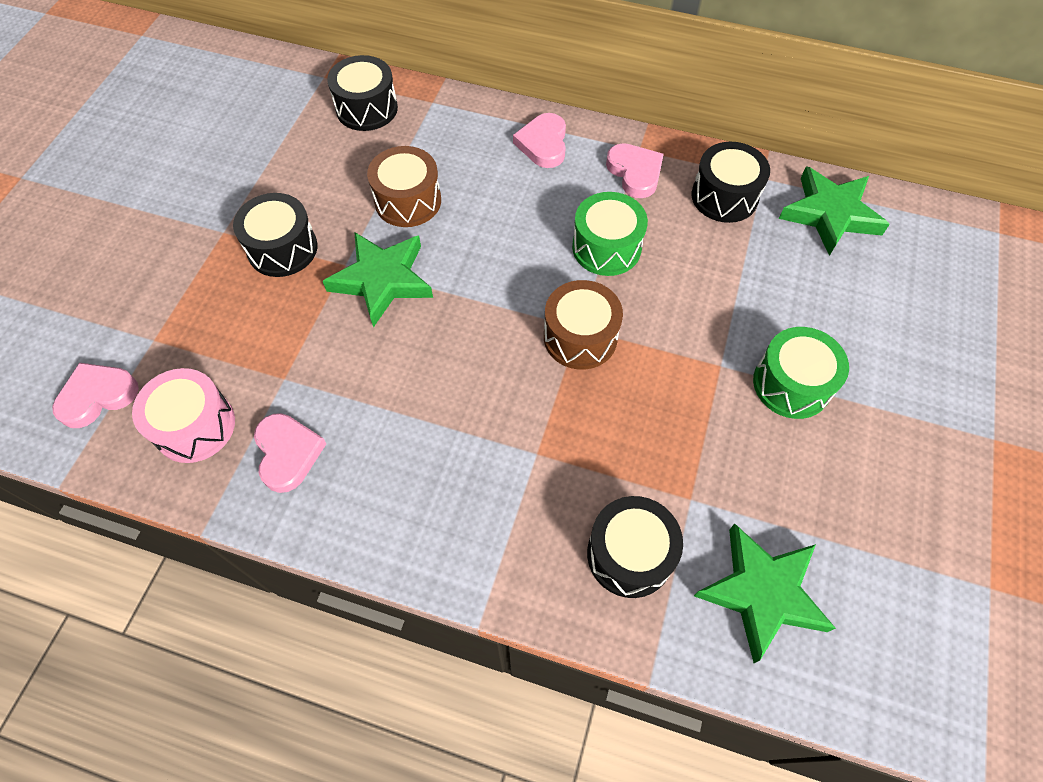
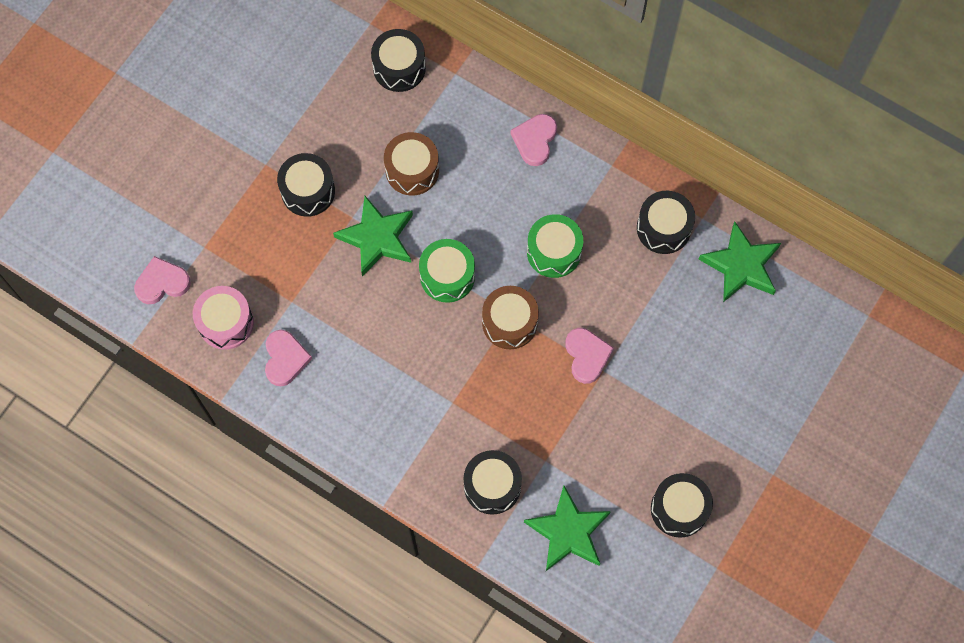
camera: 15 degrees right, 10 degrees up
pink heart [606,143,664,198] -> pink heart moved to [565,328,614,384]
green drum [753,327,849,419] -> green drum moved to [419,239,475,303]
none -> black drum [651,473,713,538]

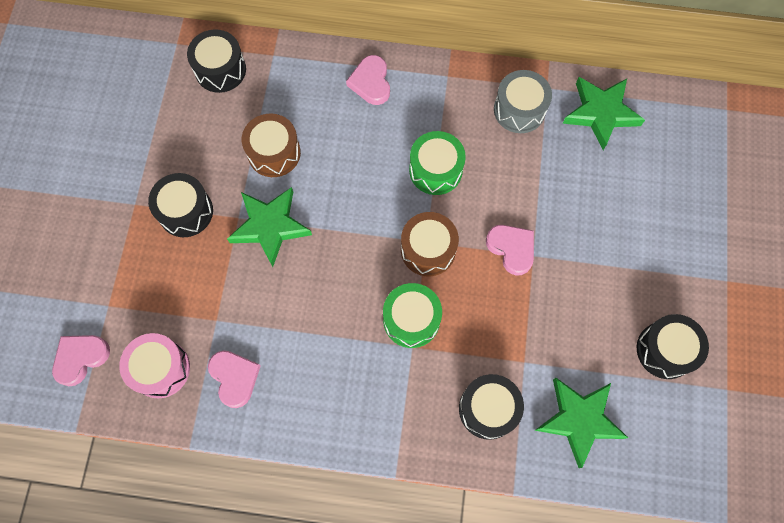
camera: 25 degrees left, 0 degrees up
green drum [419,239,475,303] -> green drum moved to [383,283,442,348]
black drum [637,191,695,254] -> grey drum [494,70,552,133]

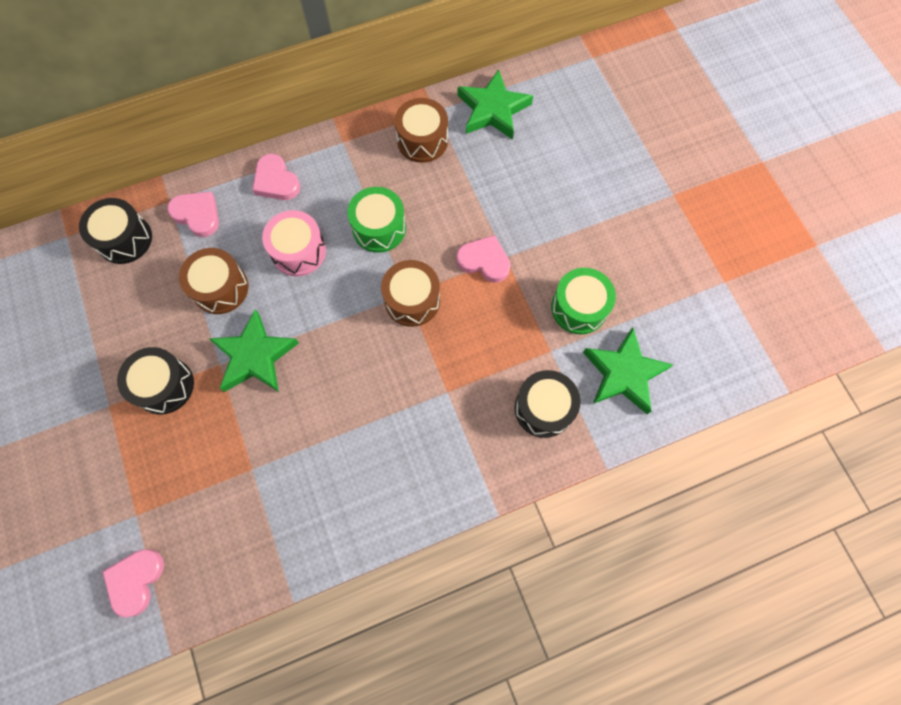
camera: 30 degrees left, 0 degrees up
pink drum [119,333,190,399] -> pink drum moved to [262,210,326,276]
pink heart [208,350,261,408] -> pink heart moved to [167,192,219,237]
green drum [383,283,442,348] -> green drum moved to [551,268,616,334]
grey drum [494,70,552,133] -> brown drum [395,98,448,163]
black drum [637,314,709,379] -> none

